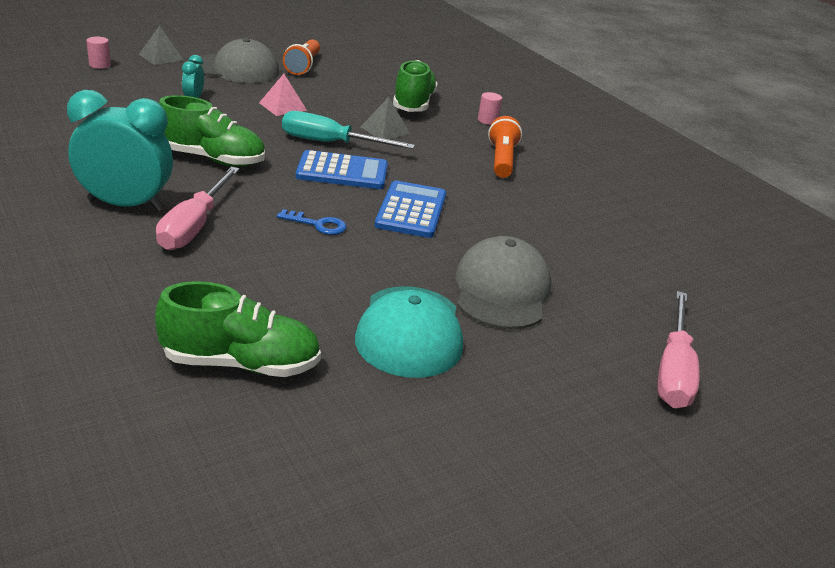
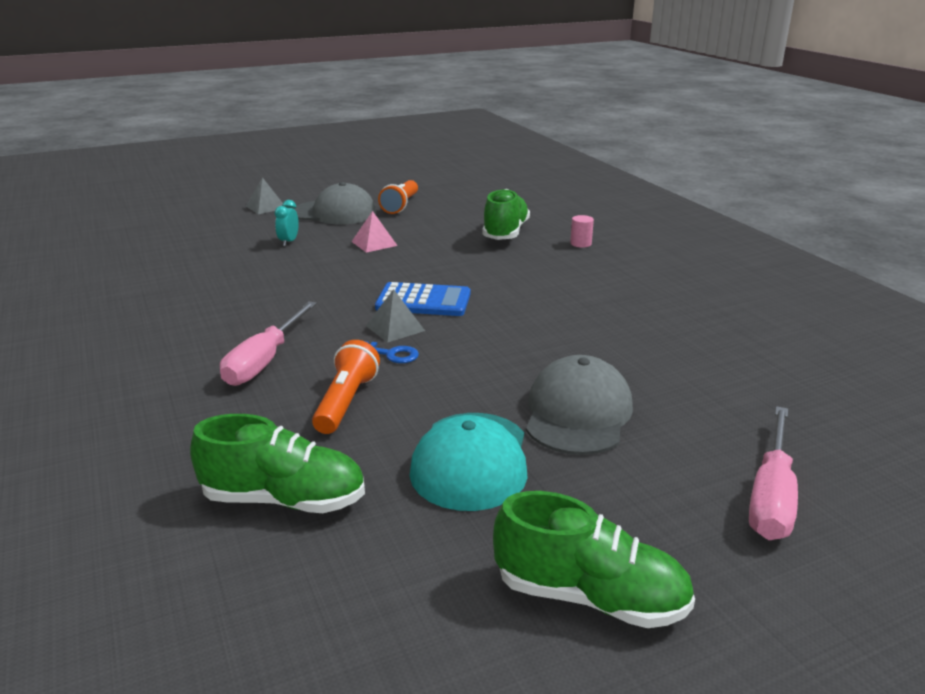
camera: 10 degrees right, 5 degrees down
turquoise clock [67,90,173,212] -> none
pink cylinder [86,37,111,69] -> none
green shoe [159,95,265,167] -> green shoe moved to [493,491,695,628]
turquoise screwdriver [282,111,415,149] -> none
grey pyramid [361,97,410,139] -> grey pyramid moved to [366,289,425,343]
blue calculator [375,181,446,238] -> none
orange flashlight [488,116,522,178] -> orange flashlight moved to [312,340,380,434]

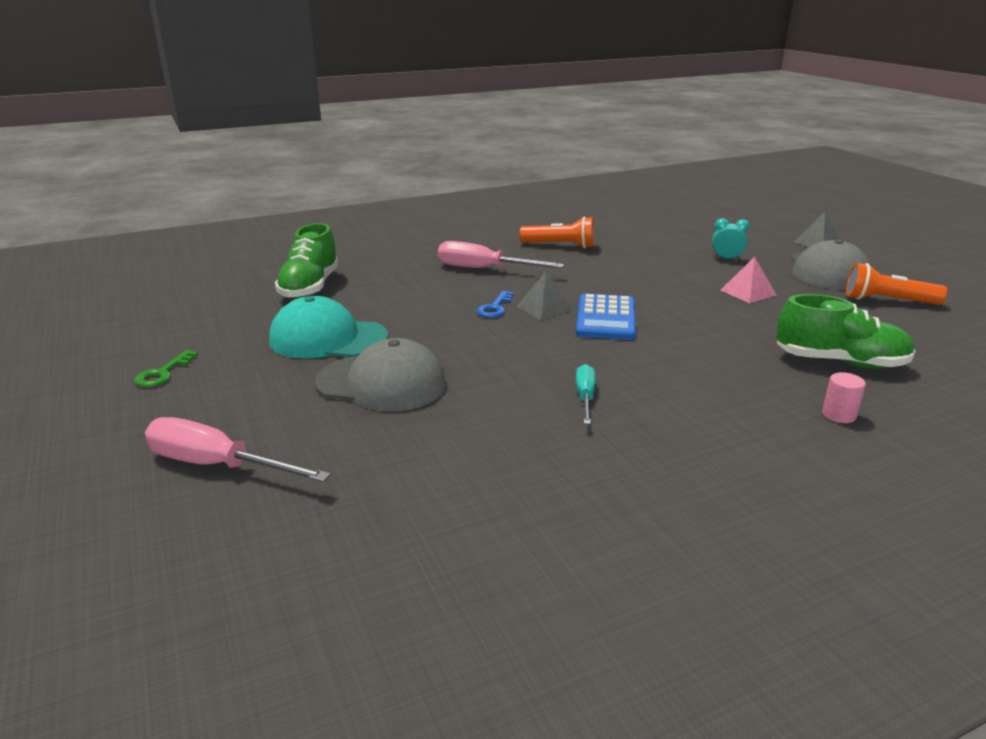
camera: 90 degrees right, 0 degrees up
orange flashlight [312,340,380,434] -> orange flashlight moved to [519,217,594,248]
green shoe [493,491,695,628] -> green key [134,350,198,387]
none -> turquoise screwdriver [576,364,595,424]

